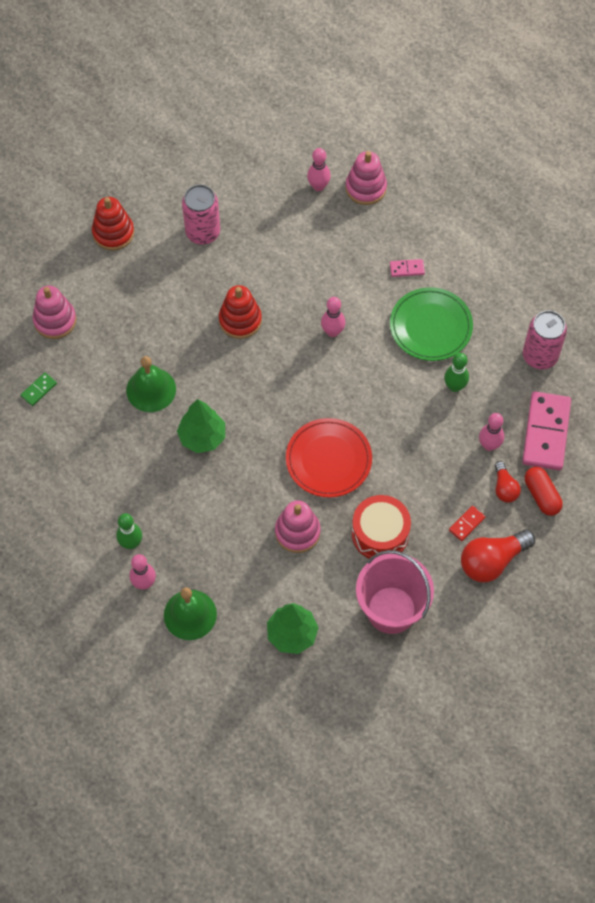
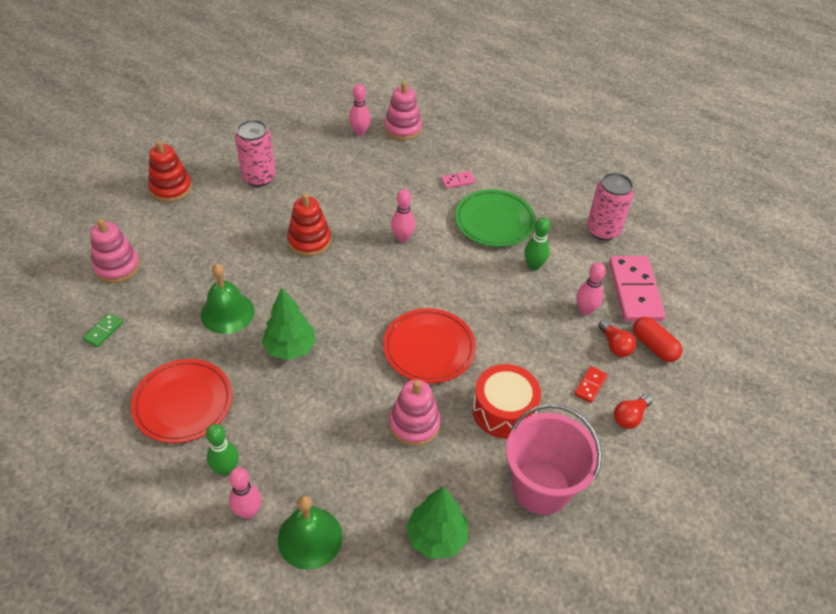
camera: 15 degrees left, 15 degrees down
red light bulb [461,529,535,582] -> red light bulb [614,394,653,429], size x0.57
none -> red plate [131,359,232,443]

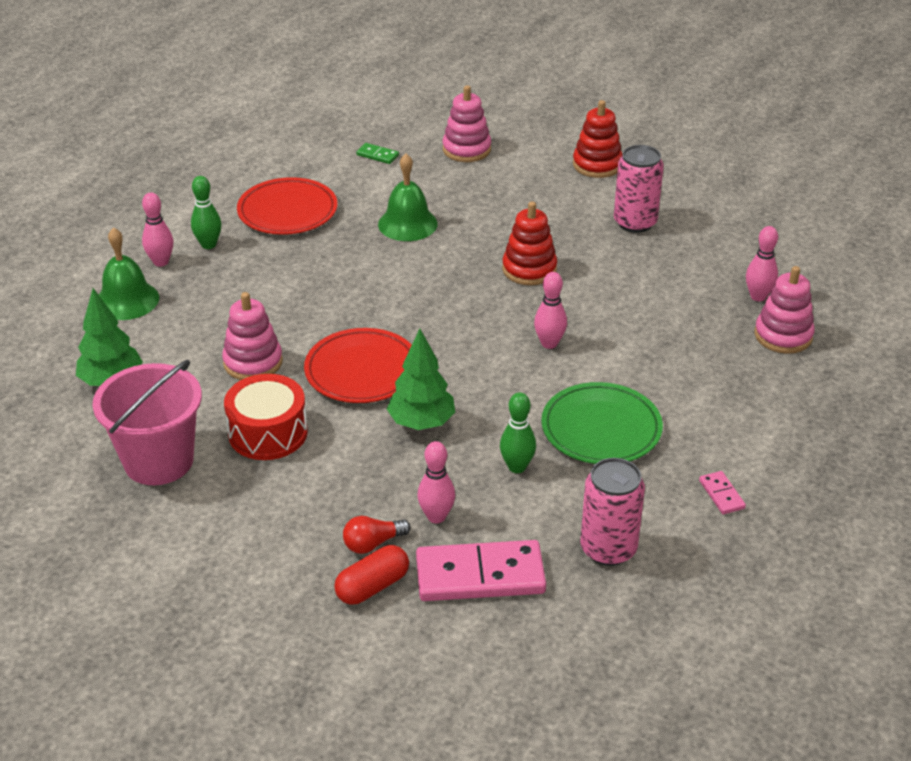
camera: 90 degrees right, 10 degrees down
green tree [262,288,316,360] -> green tree moved to [387,329,455,430]
pink domino [441,171,475,189] -> pink domino moved to [699,471,746,514]
red domino [574,366,607,403] -> none
red light bulb [614,394,653,429] -> none

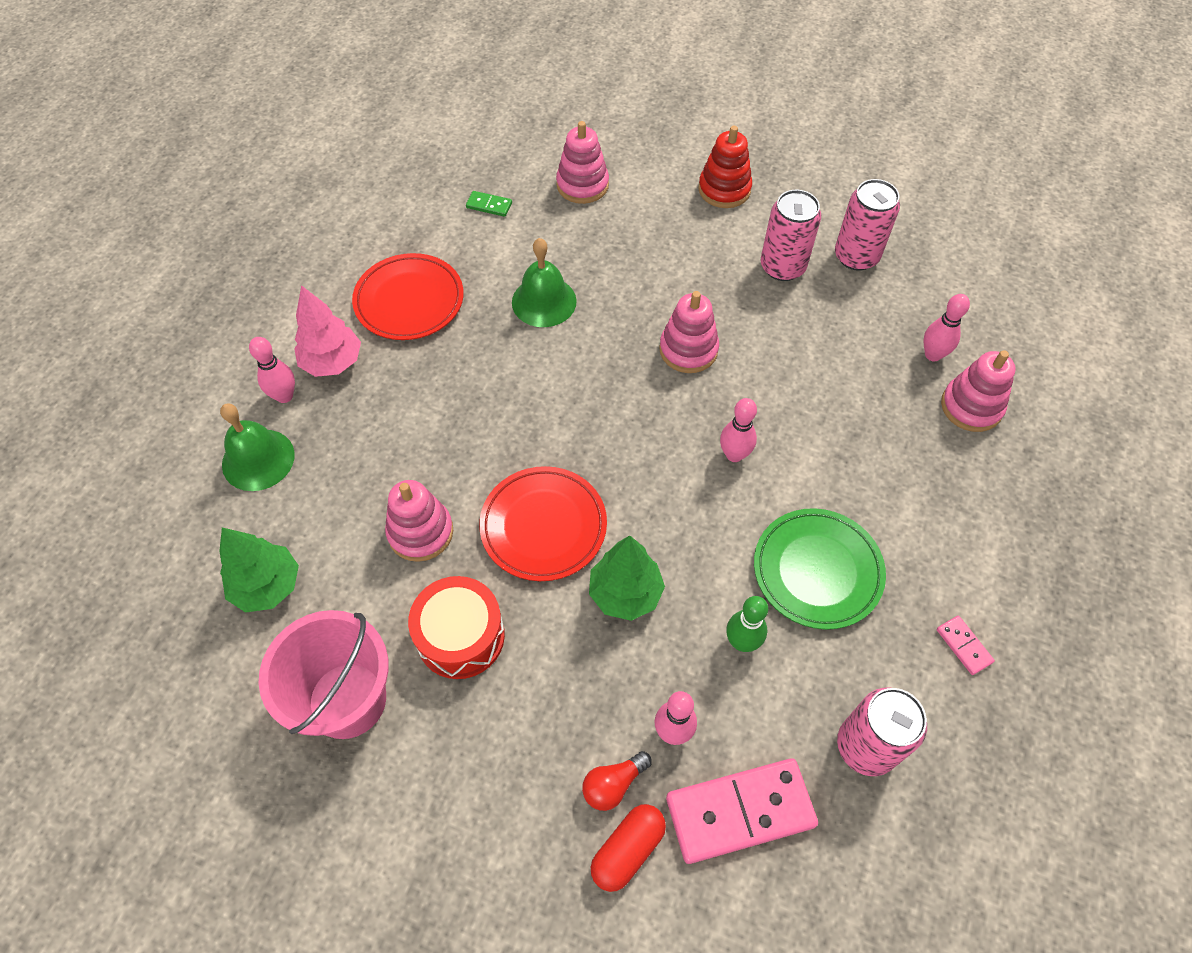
camera: 10 degrees left, 20 degrees up
green bowling pin [191,176,221,249] -> pink tree [294,285,361,377]
red stacking toy [502,202,557,285] -> pink stacking toy [659,291,719,373]
none -> pink can [835,179,900,271]

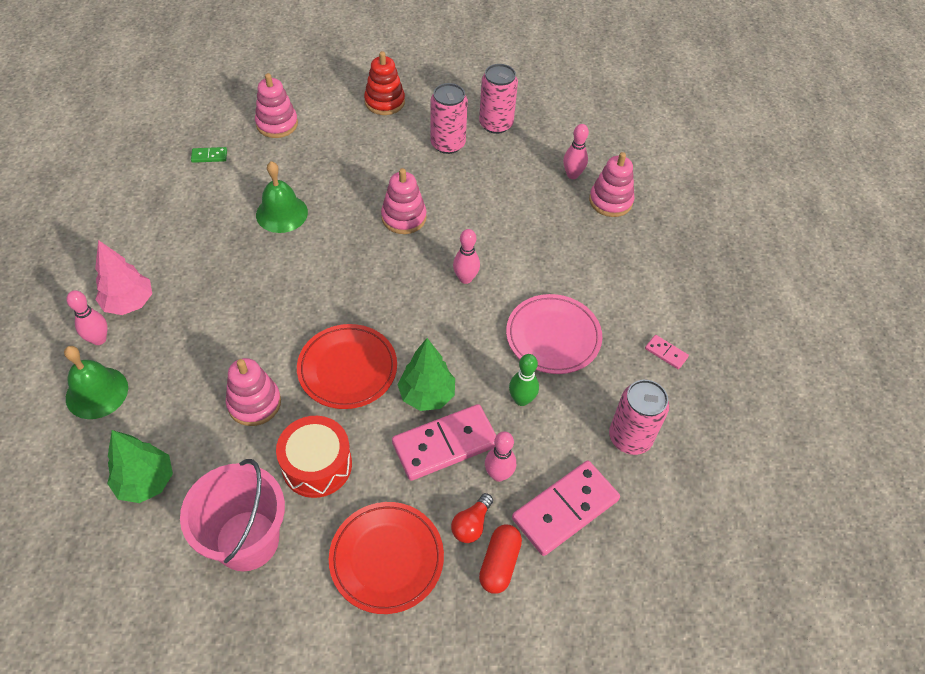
camera: 25 degrees left, 5 degrees down
red plate [352,253,464,340] -> red plate moved to [329,502,444,614]
green plate [754,508,886,630] -> pink plate [506,294,602,374]
none -> pink domino [392,404,496,481]

